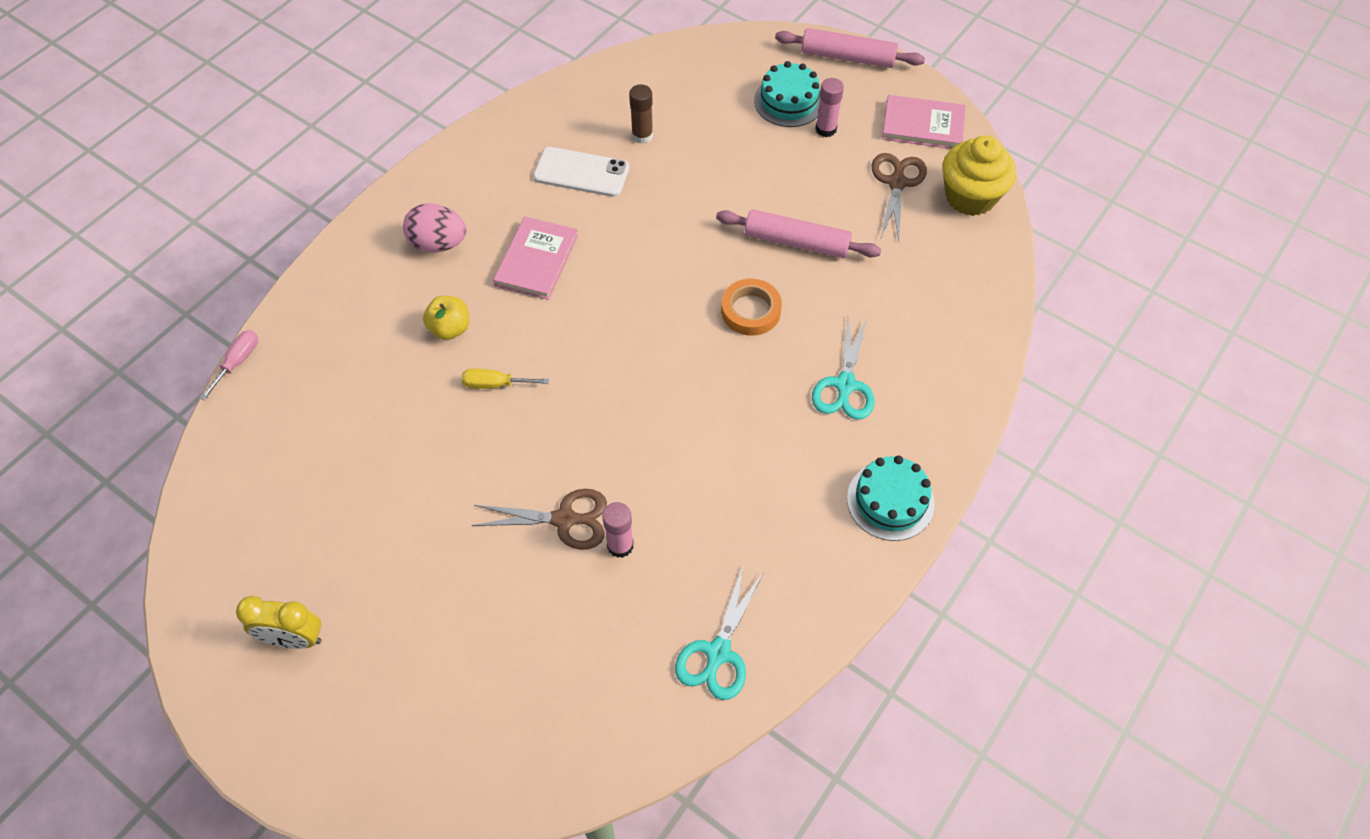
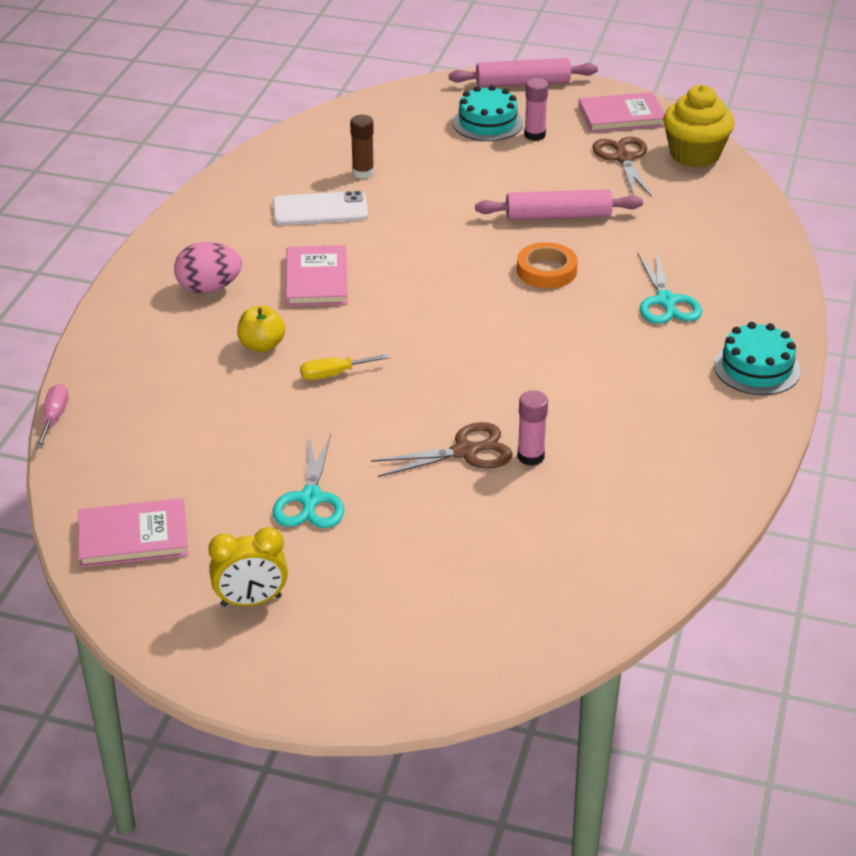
camera: 20 degrees left, 20 degrees down
turquoise scissors [675,567,764,700] -> turquoise scissors moved to [273,434,344,528]
none -> pink book [78,498,188,567]

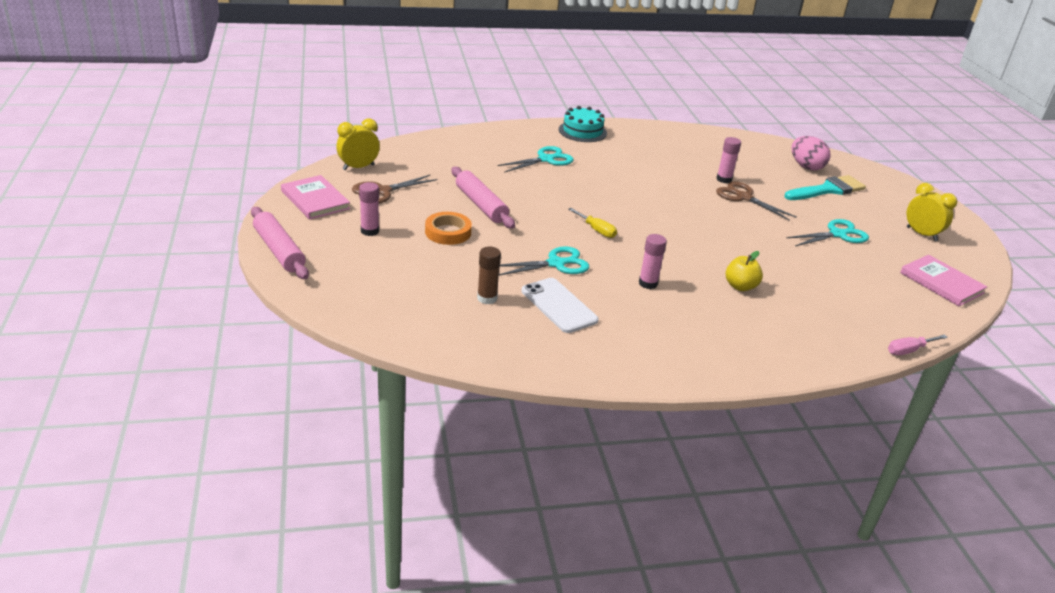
camera: 120 degrees left, 5 degrees down
pink egg [174,242,242,293] -> pink egg moved to [792,136,830,170]
pink book [286,245,348,306] -> pink glue stick [639,234,667,289]
yellow screwdriver [300,354,390,380] -> yellow screwdriver moved to [568,208,617,238]
turquoise cake [453,85,523,141] -> none
orange tape [517,242,578,288] -> orange tape moved to [425,212,472,245]
yellow cupcake [663,85,735,167] -> yellow clock [336,119,380,170]
none -> turquoise scissors [499,246,589,276]
none -> turquoise brush [784,175,866,200]

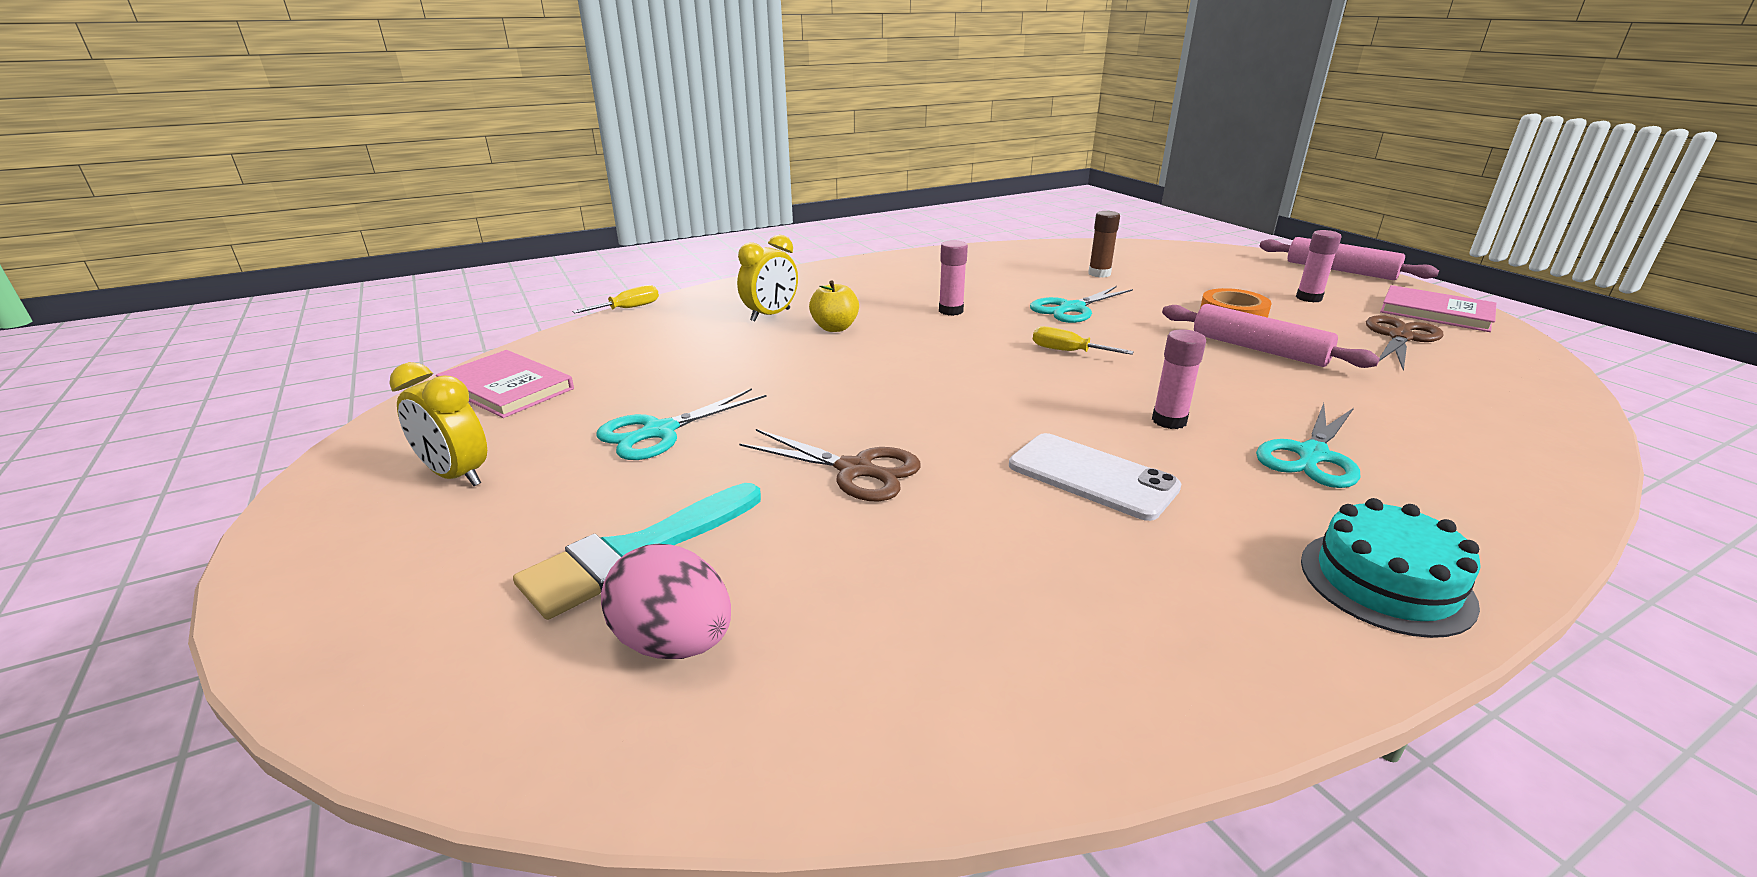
camera: 165 degrees right, 5 degrees down
yellow clock [336,119,380,170] -> yellow clock moved to [737,235,798,322]
white phone [522,278,599,333] -> white phone moved to [1009,433,1181,521]
pink glue stick [716,137,741,183] -> pink glue stick moved to [1152,329,1206,429]
pink screwdriver [888,335,948,355] -> yellow screwdriver [572,285,659,313]

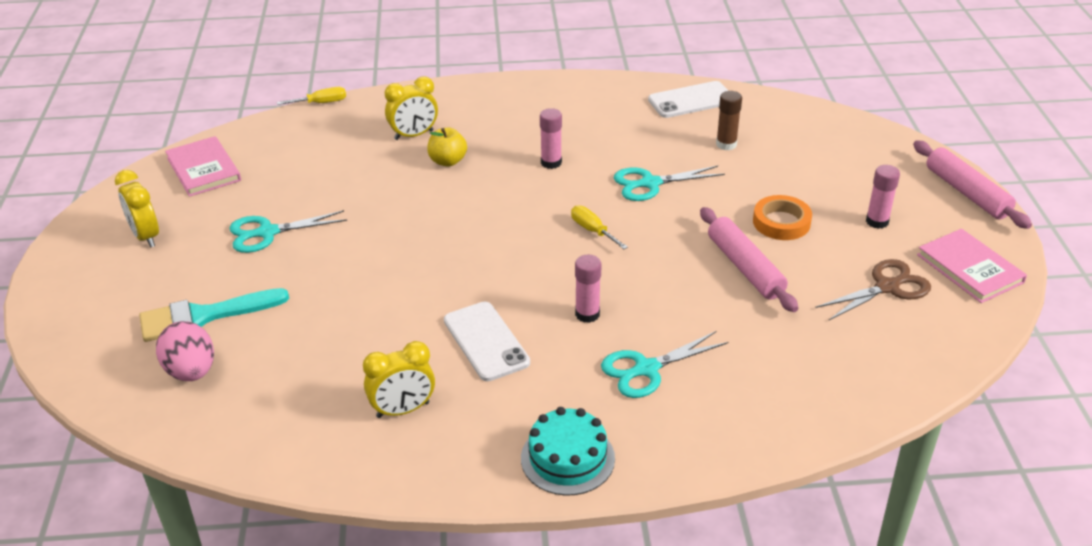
camera: 25 degrees right, 10 degrees up
brown scissors [739,429,921,502] -> none
none -> yellow clock [363,341,435,418]
none -> white phone [648,81,728,118]

